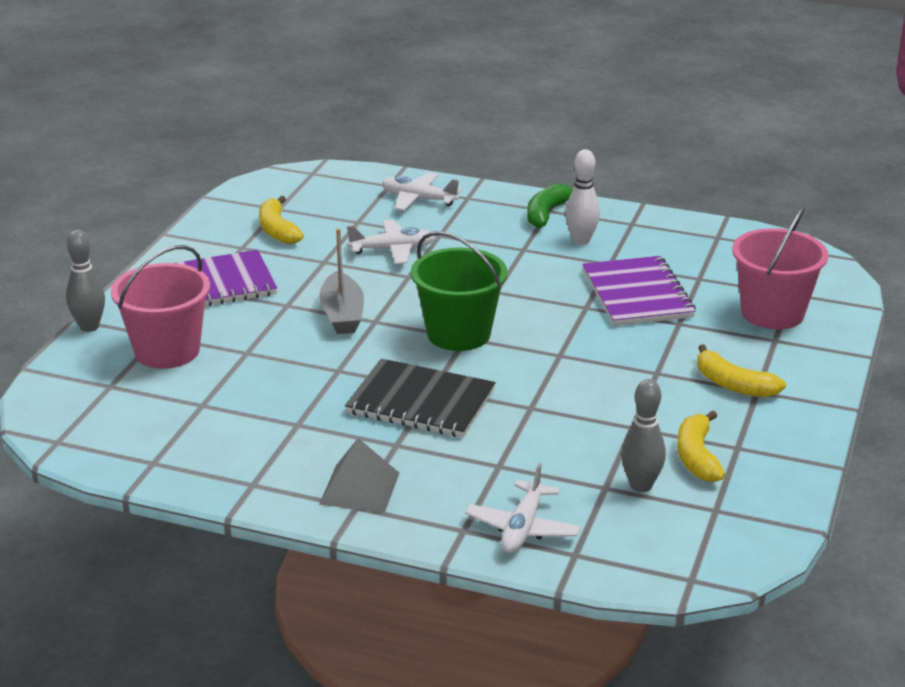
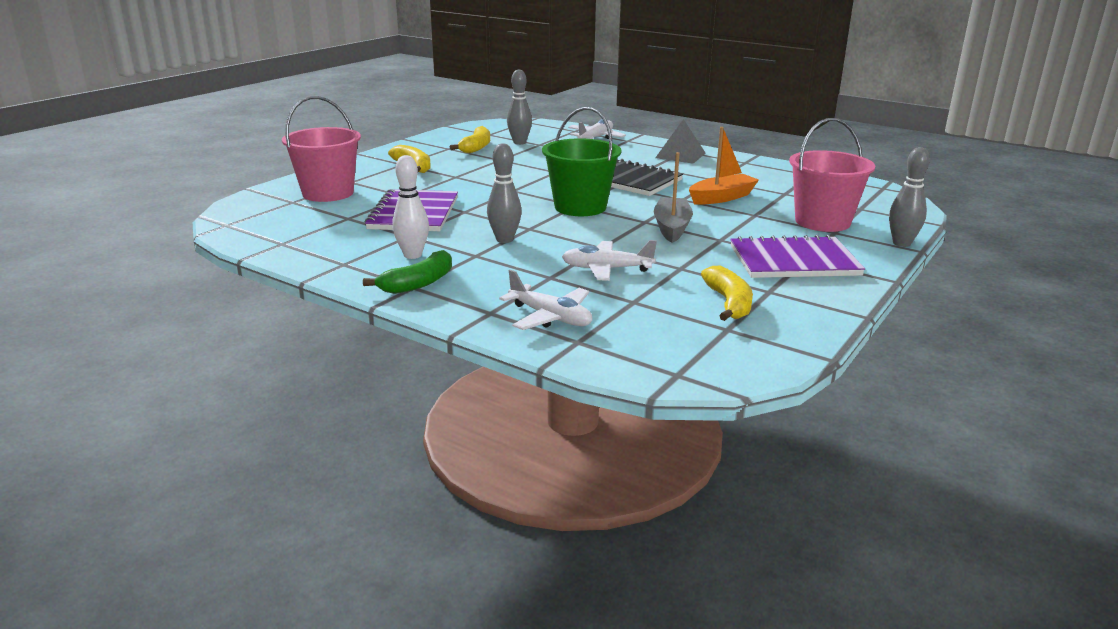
camera: 165 degrees left, 5 degrees down
none -> grey bowling pin [487,143,522,243]
none -> orange boat [689,127,759,205]

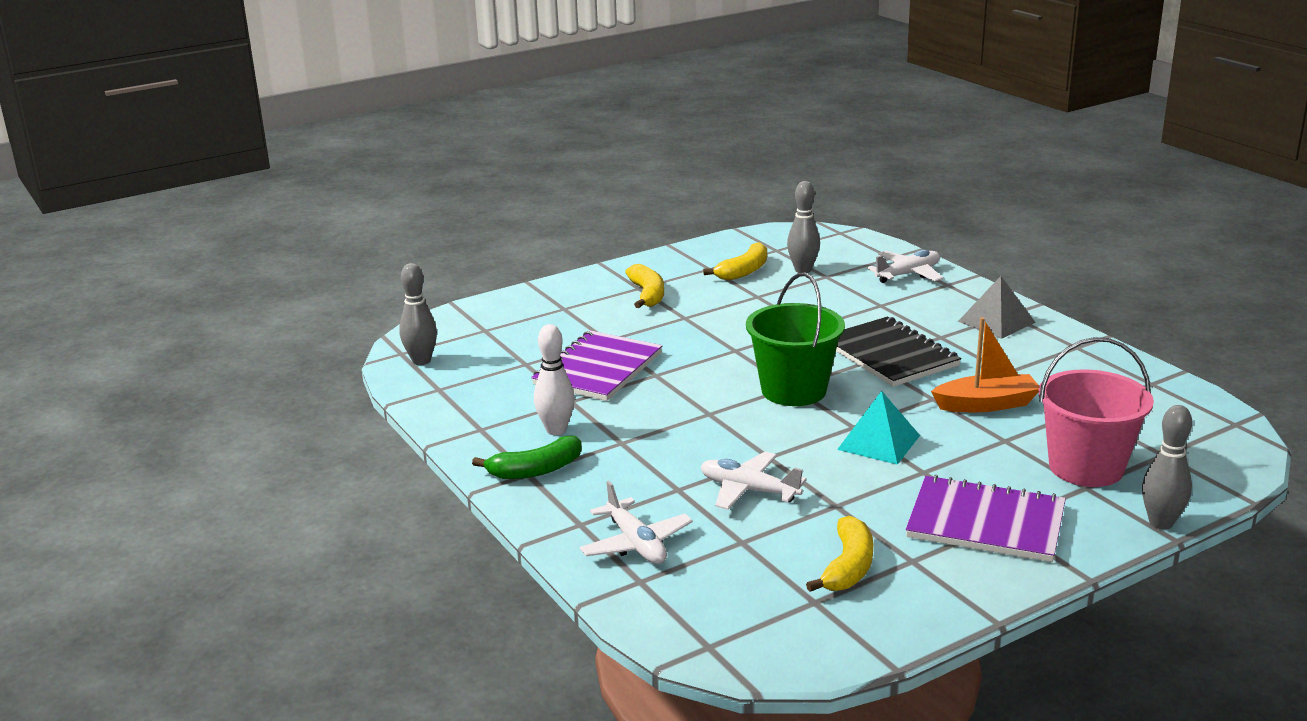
camera: 25 degrees right, 0 degrees up
pink bucket [282,96,361,202] -> none
grey bowling pin [487,143,522,243] -> grey bowling pin moved to [399,263,437,365]
grey boat [654,152,693,243] -> turquoise pyramid [837,391,920,465]

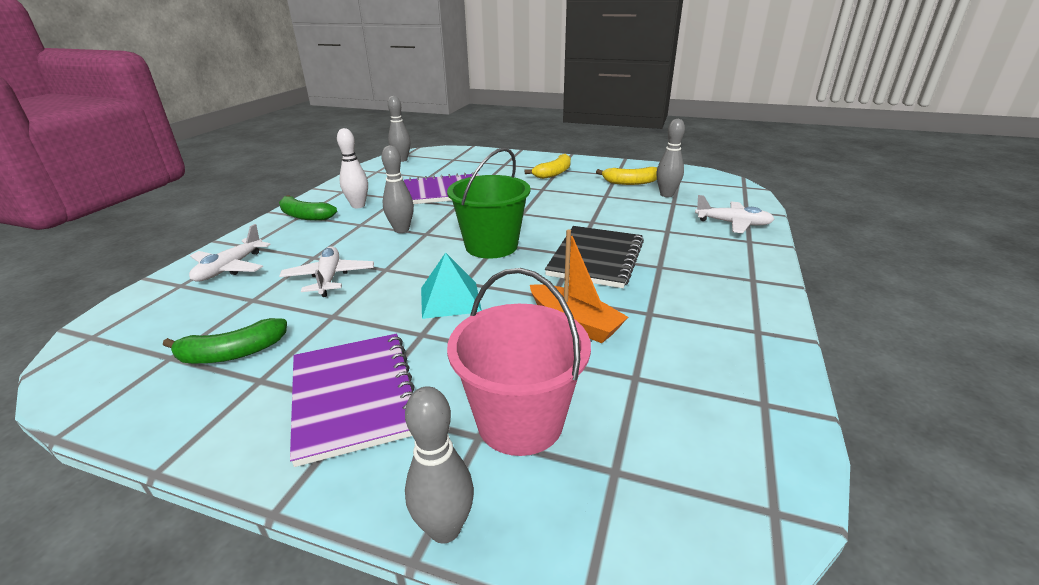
camera: 50 degrees right, 5 degrees up
yellow banana [806,516,873,592] -> green banana [163,318,287,364]
grey pyramid [958,276,1036,339] -> none
none -> grey bowling pin [382,146,414,233]

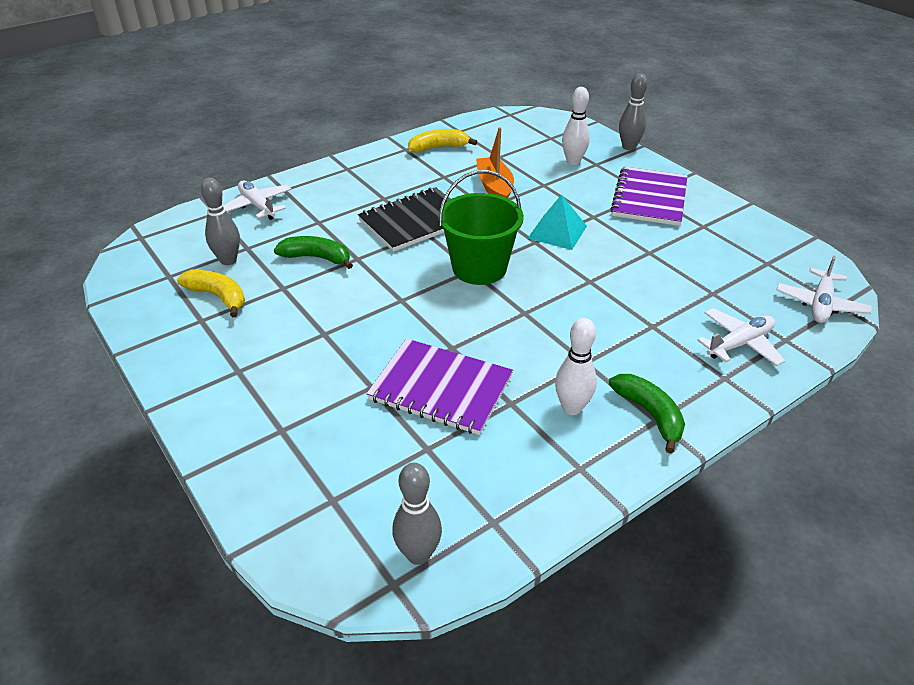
camera: 145 degrees left, 10 degrees up
green banana [163,318,287,364] -> green banana moved to [274,236,353,269]
white plane [279,246,374,297] -> white plane moved to [777,255,872,323]
grey bowling pin [382,146,414,233] -> none
pink bucket [447,268,591,456] -> white bowling pin [562,87,590,165]
yellow banana [525,154,571,179] -> yellow banana moved to [408,129,477,152]

